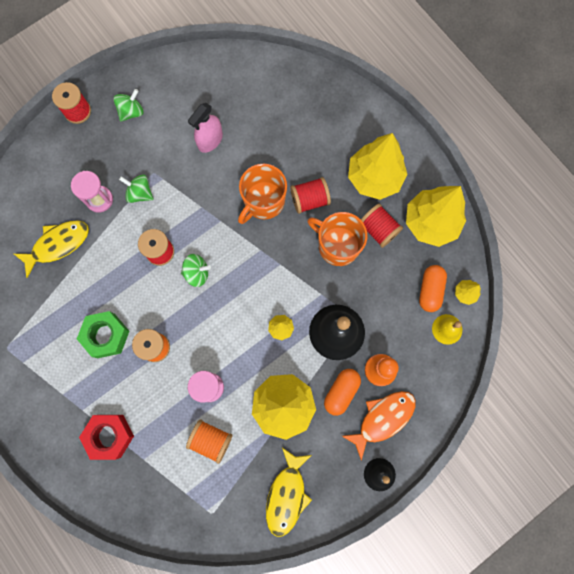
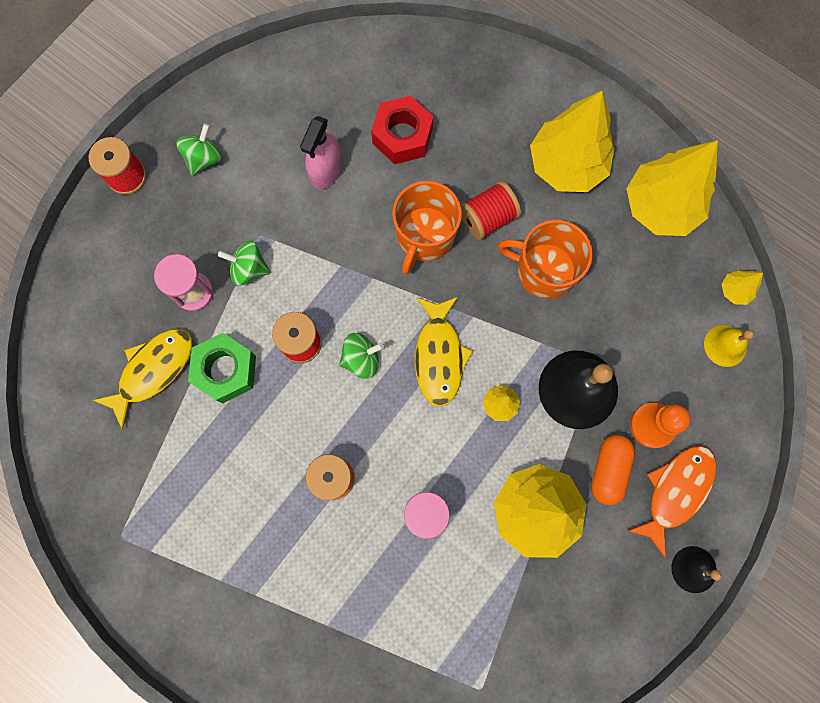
camera: 15 degrees left, 0 degrees up
green nut [77,311,129,358] -> green nut moved to [188,333,256,403]
red nut [79,415,134,460] -> red nut moved to [371,96,433,164]
orange spool [186,420,232,464] -> none
yellow fish [266,447,312,537] -> yellow fish moved to [415,297,473,407]
red spool [361,204,403,248] -> none
orange capsule [419,265,447,312] -> none

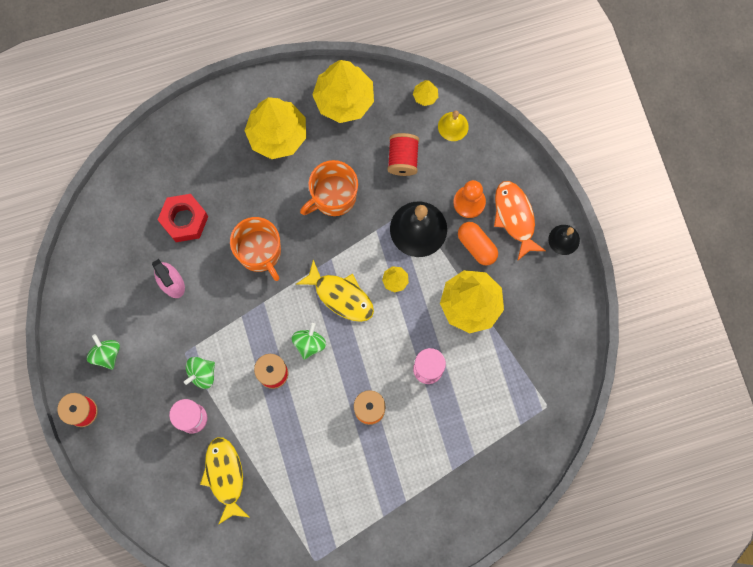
camera: 55 degrees left, 0 degrees up
green nut [188,333,256,403] -> none
red spool [460,181,521,240] -> red spool moved to [388,133,419,176]

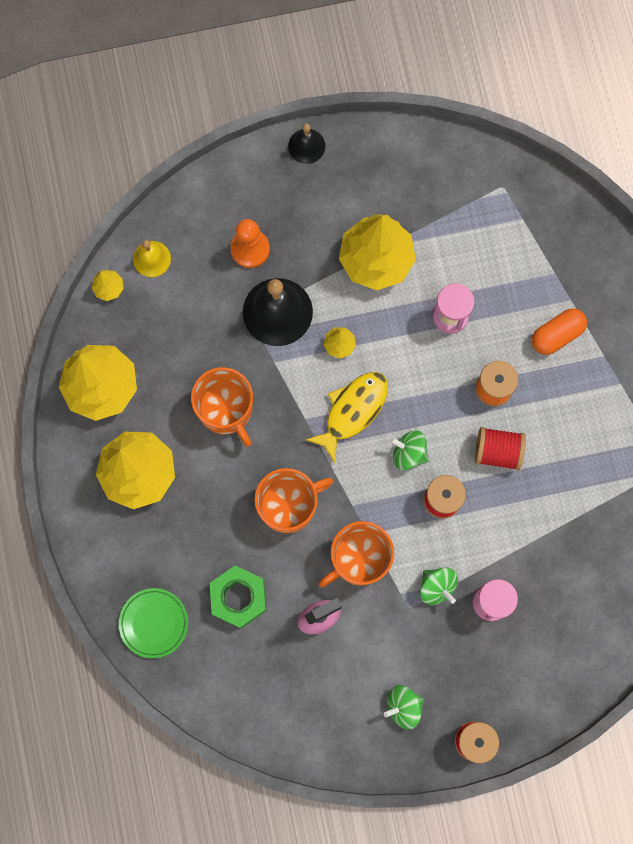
camera: 85 degrees left, 0 degrees up
red nut [158,194,208,242] -> green nut [209,566,266,629]
yellow fish [200,437,250,525] -> none
red spool [388,133,419,176] -> red spool moved to [475,427,526,471]
orange capsule [458,222,498,265] -> orange capsule moved to [532,308,587,355]
orange fish [494,181,546,261] -> none
none -> green plate [119,588,188,658]
none -> orange mug [318,521,394,587]

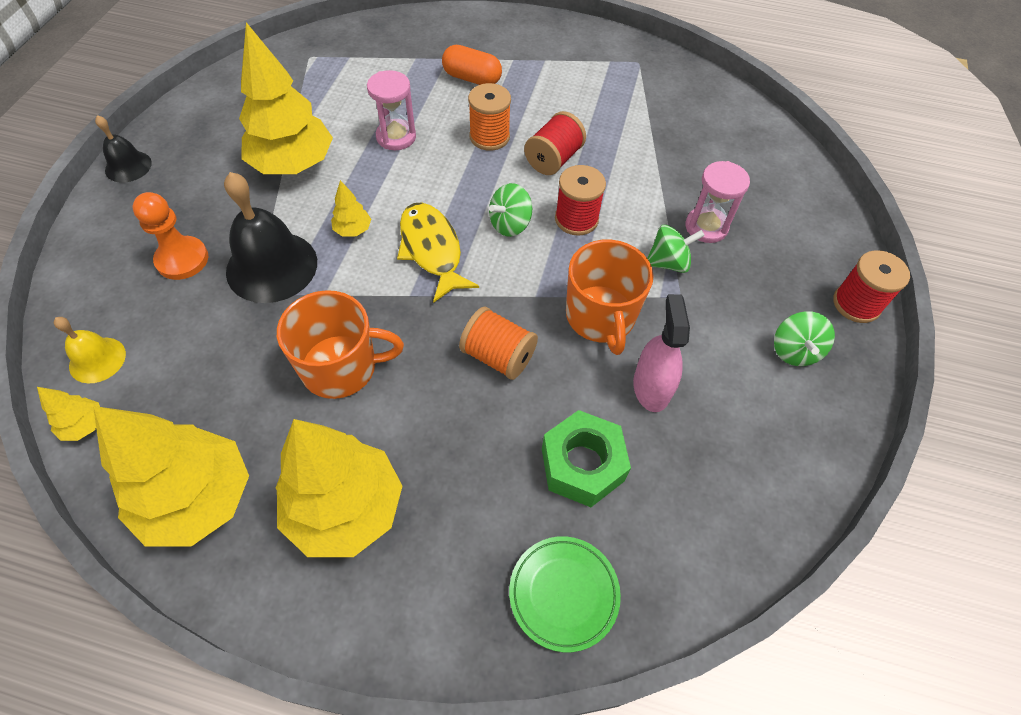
camera: 65 degrees left, 20 degrees down
orange mug [255,468,333,534] -> orange spool [459,307,538,380]
orange capsule [532,308,587,355] -> orange capsule turned 60 degrees counterclockwise [442,45,502,85]

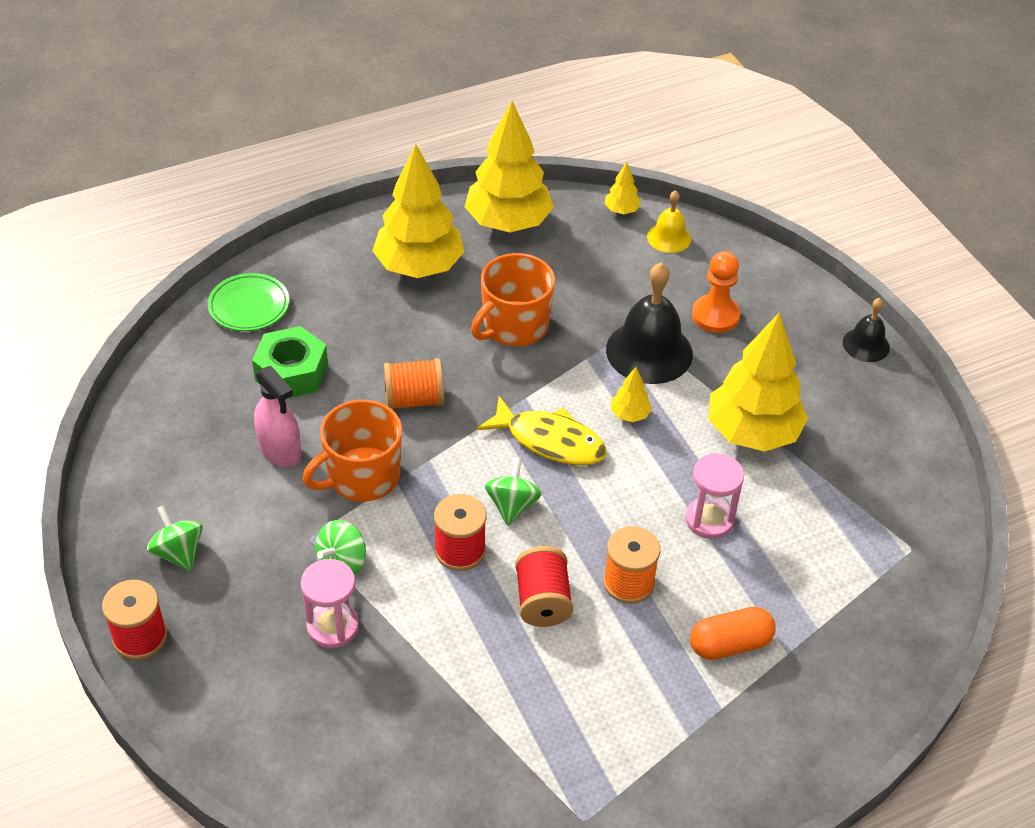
camera: 140 degrees right, 10 degrees down
orange mug [566,240,654,355] -> orange mug turned 75 degrees counterclockwise [303,400,402,502]

